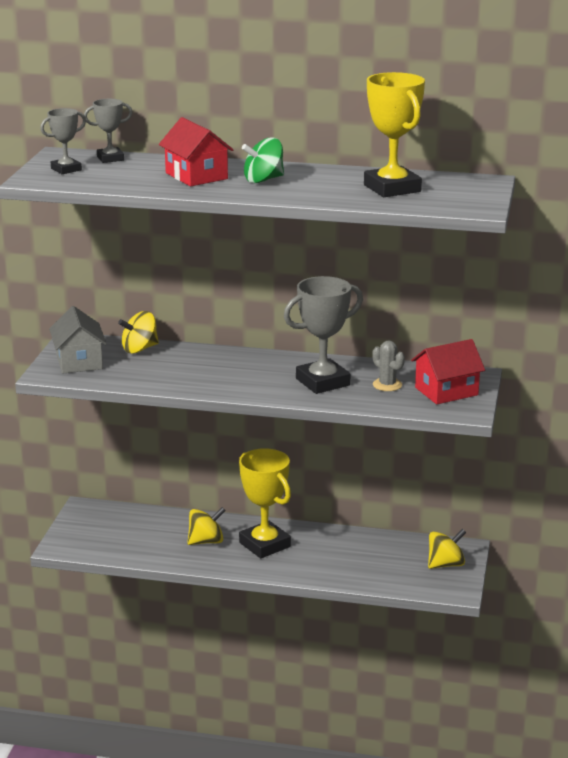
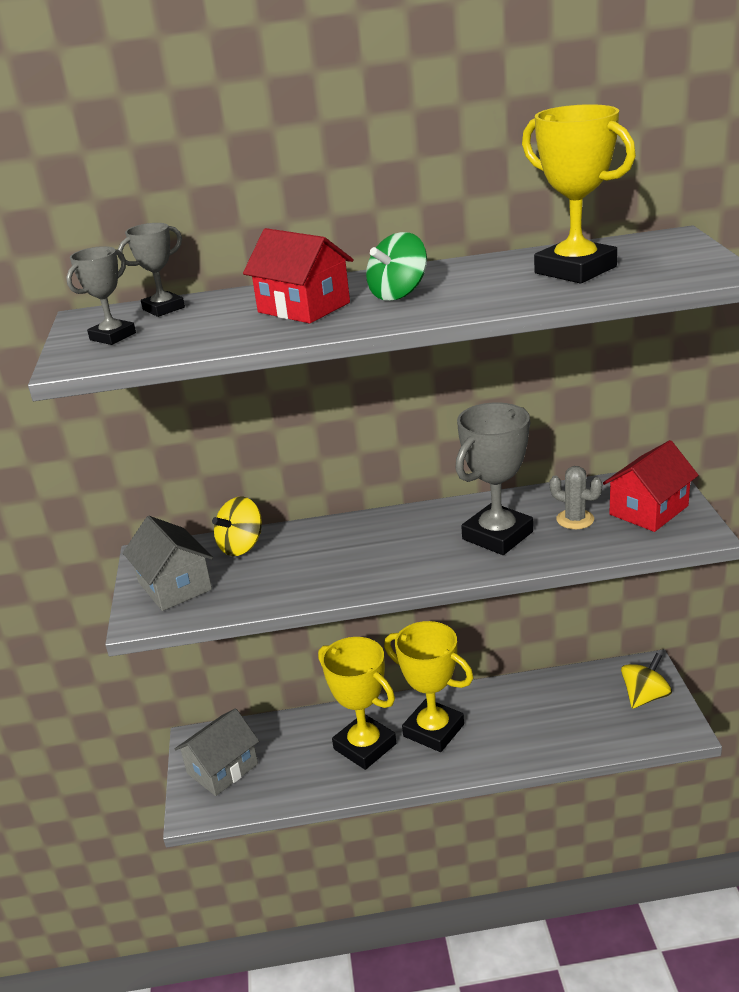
camera: 15 degrees left, 5 degrees up
yellow spinning top [187,507,226,545] -> yellow trophy [318,637,396,770]
none -> grey house [175,708,259,796]

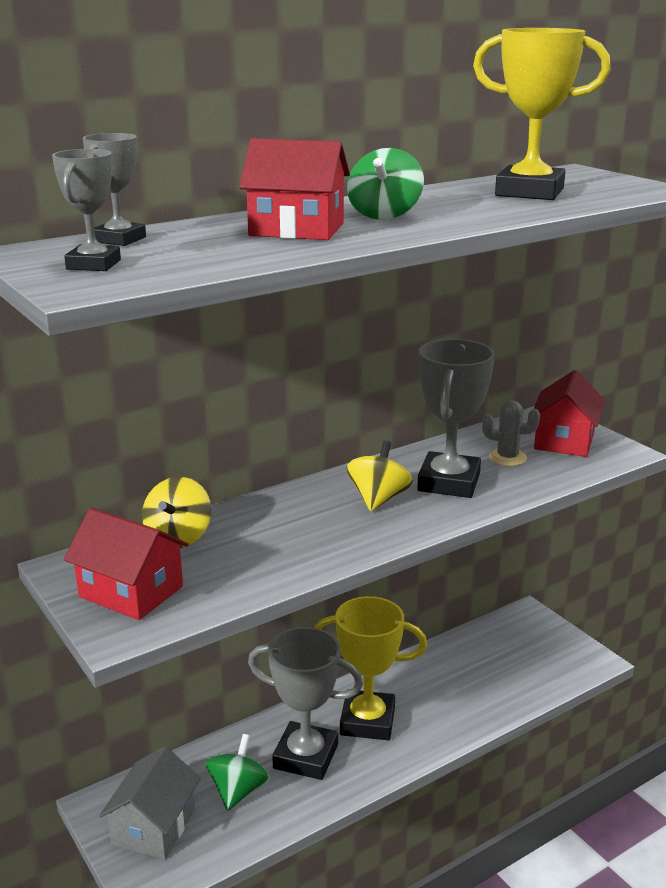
camera: 30 degrees left, 5 degrees down
grey house [123,516,213,611] -> red house [64,508,189,620]
yellow trophy [318,637,396,770] -> grey trophy [248,627,363,780]
yellow spinning top [621,653,672,709] -> yellow spinning top moved to [346,441,413,511]
none -> green spinning top [206,734,270,811]

